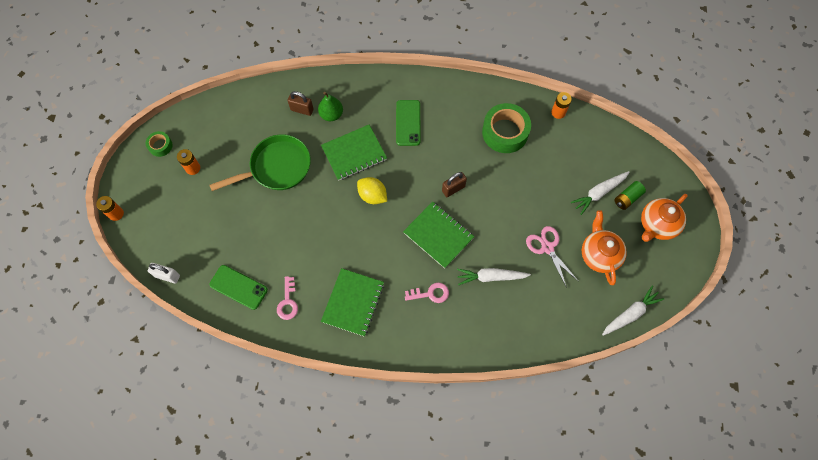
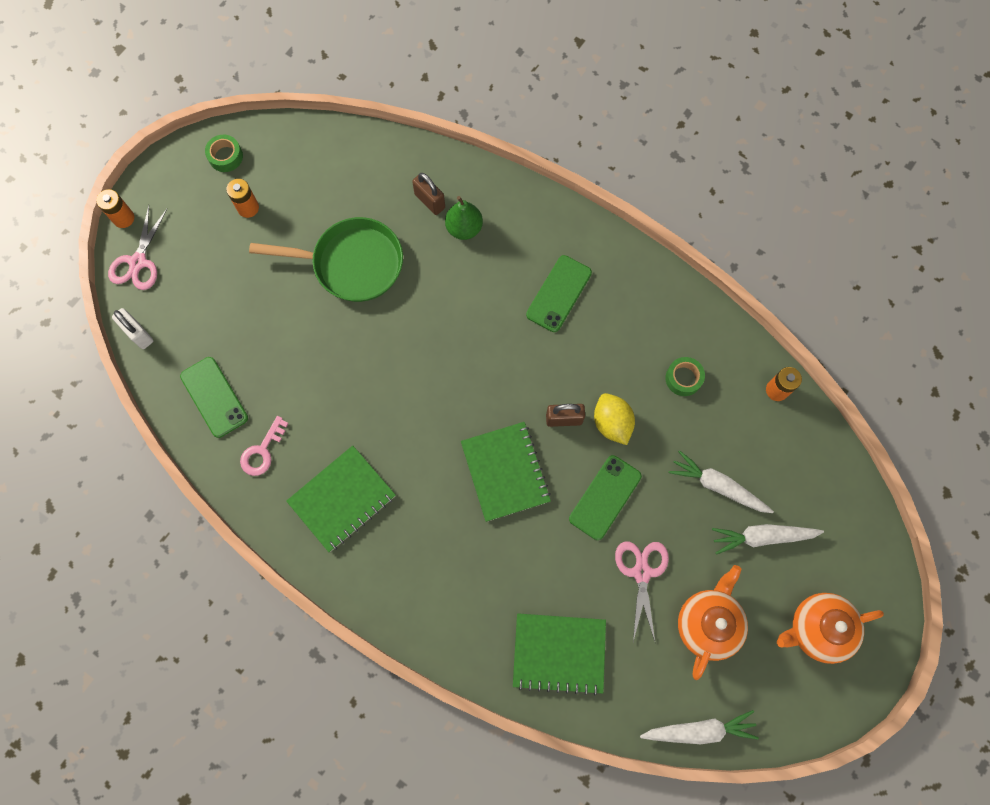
camera: 30 degrees right, 5 degrees up
green notebook [321,125,387,181] -> green notebook moved to [513,613,606,696]
yellow lemon [357,177,387,204] -> yellow lemon moved to [594,393,635,445]
pink key [405,282,449,303] -> none
white carrot [457,268,531,285] -> white carrot moved to [669,450,774,513]
green tape [482,103,531,153] -> green tape [665,357,705,396], size x0.51
green battery [615,181,646,210] -> none
none -> pink scissors [108,206,168,290]
none -> green phone [569,455,642,540]

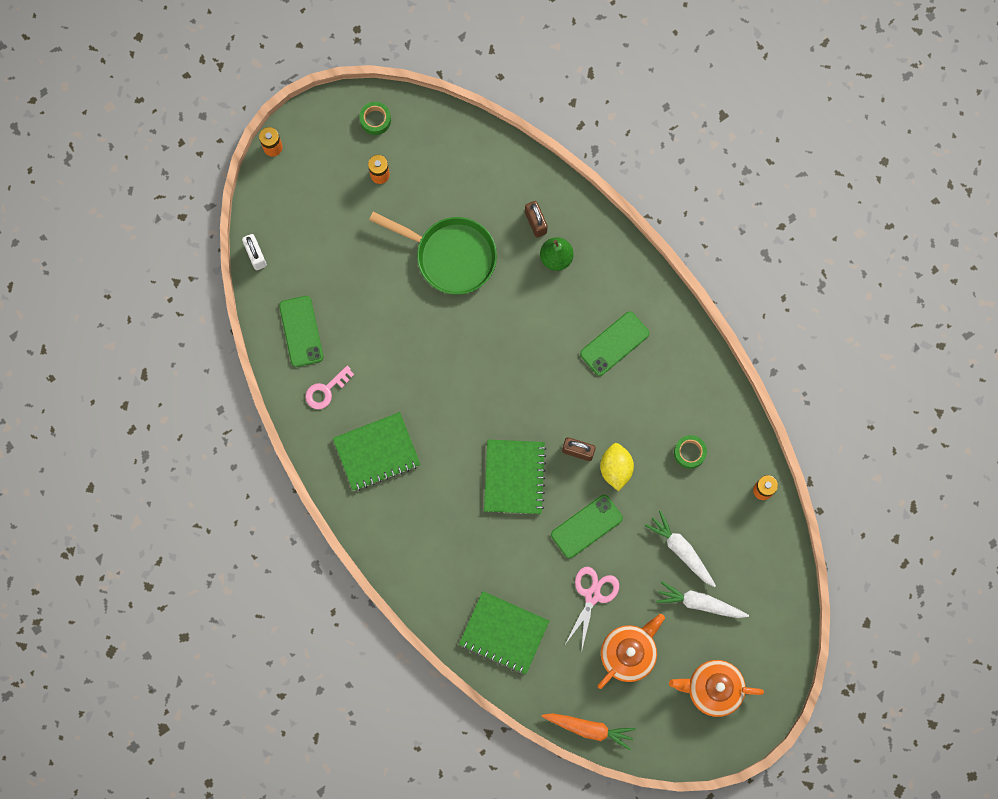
camera: 20 degrees right, 5 degrees up
pink scissors [108,206,168,290] -> none
white carrot [640,710,759,744] -> orange carrot [541,713,636,750]

